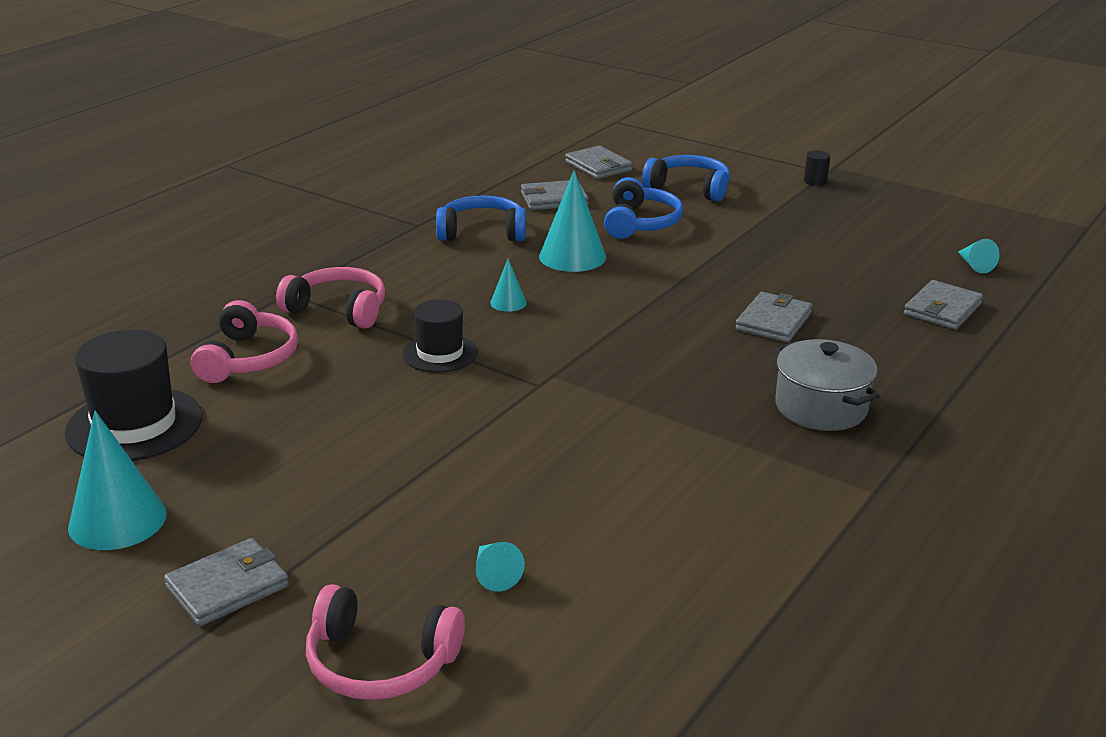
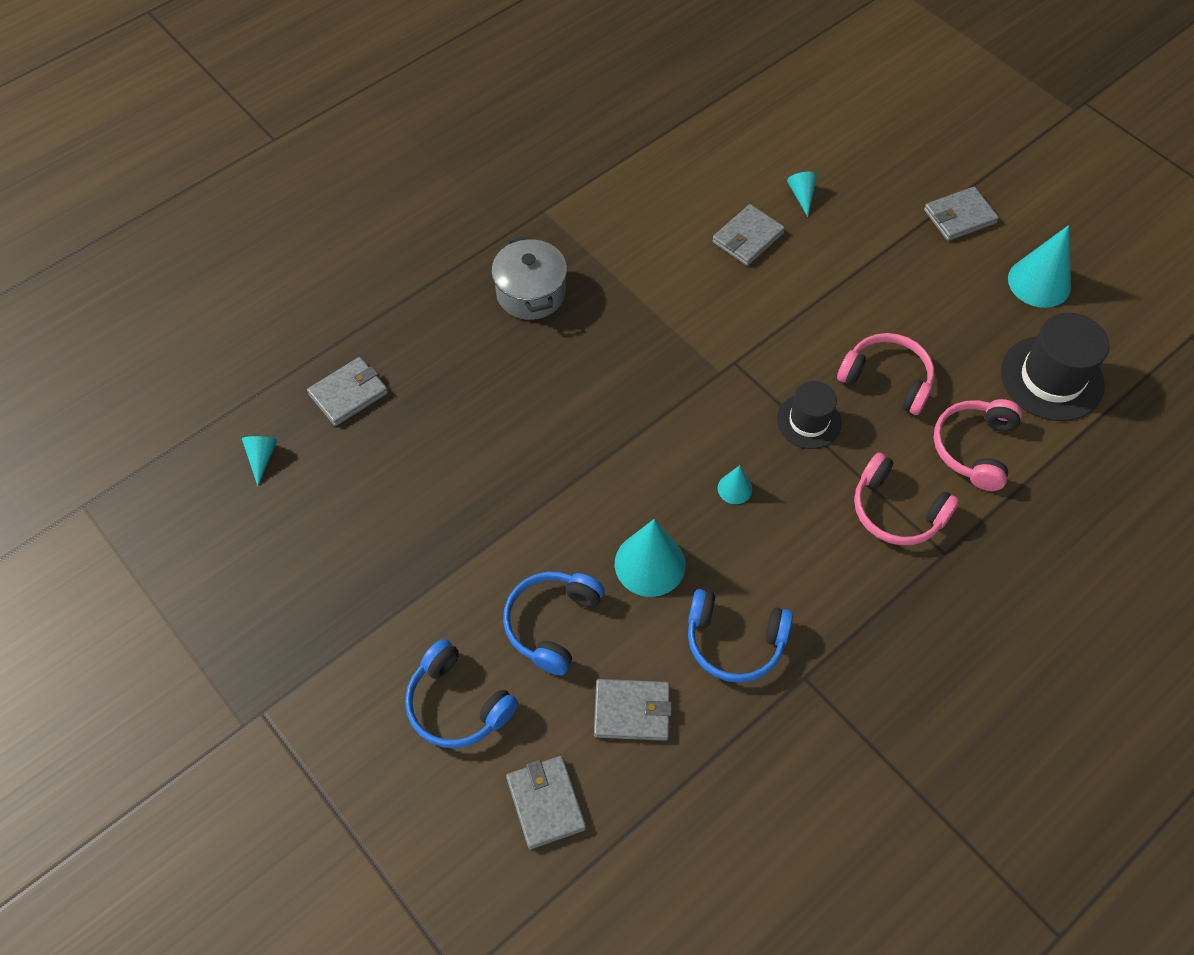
camera: 165 degrees left, 30 degrees up
pink headphones [306,584,465,700] -> pink headphones moved to [837,333,934,415]
grey wallet [735,292,813,343] -> grey wallet moved to [712,204,785,266]
black cylinder [804,150,830,186] -> none

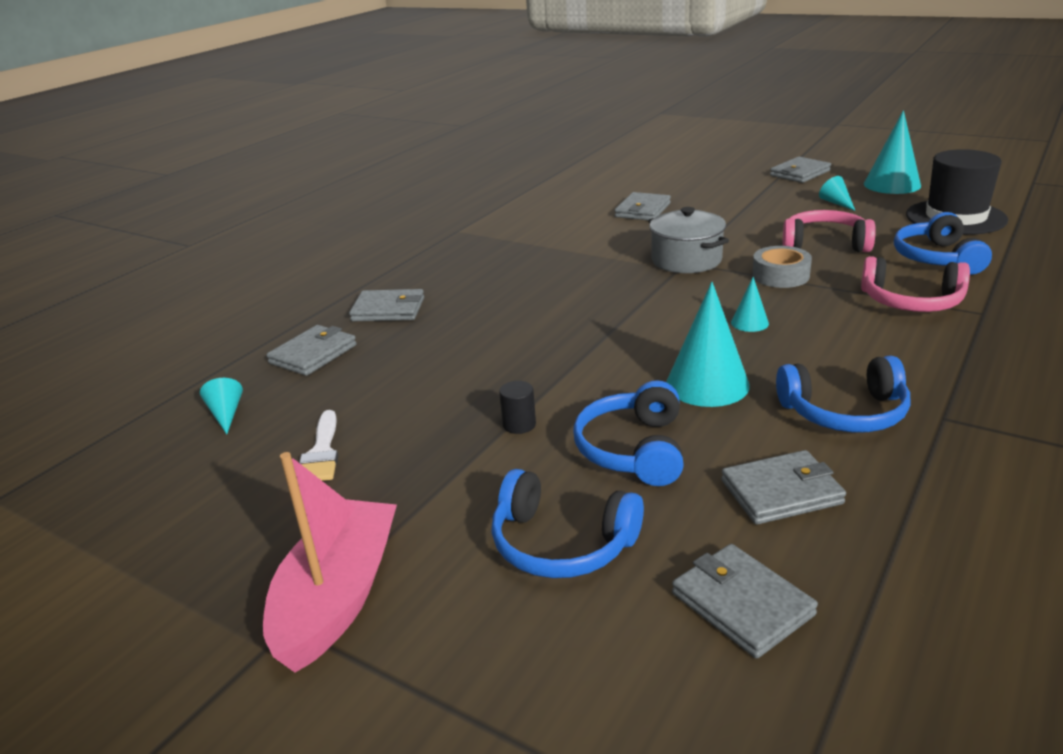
camera: 15 degrees left, 30 degrees down
grey pot [491,235,567,320] -> grey pot moved to [648,207,729,273]
black hat [776,381,842,449] -> grey tape [752,246,812,288]
turquoise cone [787,172,817,217] -> turquoise cone moved to [819,176,855,211]
pink headphones [934,399,1022,491] -> blue headphones [894,212,992,275]
none -> pink boat [263,452,397,673]
none -> white brush [299,410,338,481]
none -> grey wallet [349,289,424,321]
none -> black cylinder [499,381,536,434]

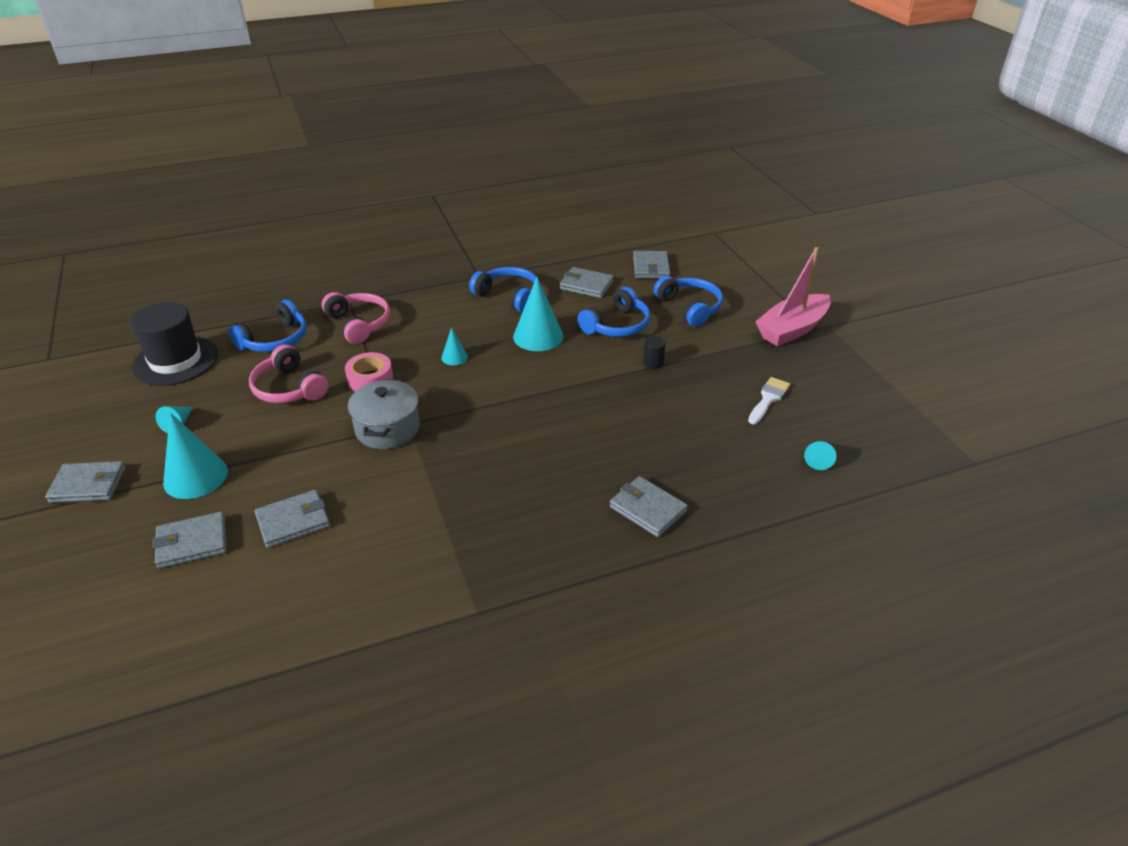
camera: 145 degrees left, 10 degrees up
grey wallet [266,325,357,376] -> grey wallet moved to [152,512,227,569]
grey tape [752,246,812,288] -> pink tape [345,352,393,391]
turquoise cone [864,110,921,194] -> turquoise cone moved to [163,412,228,499]

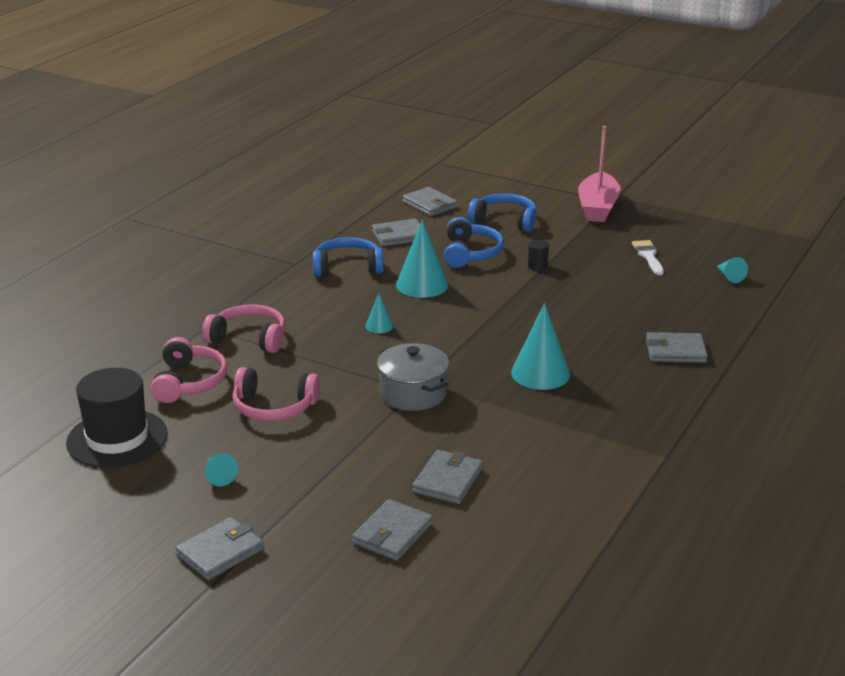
camera: 40 degrees left, 10 degrees down
turquoise cone [163,412,228,499] -> turquoise cone moved to [511,303,570,390]
blue headphones [228,300,307,352] -> pink headphones [151,337,227,403]
pink tape [345,352,393,391] -> none

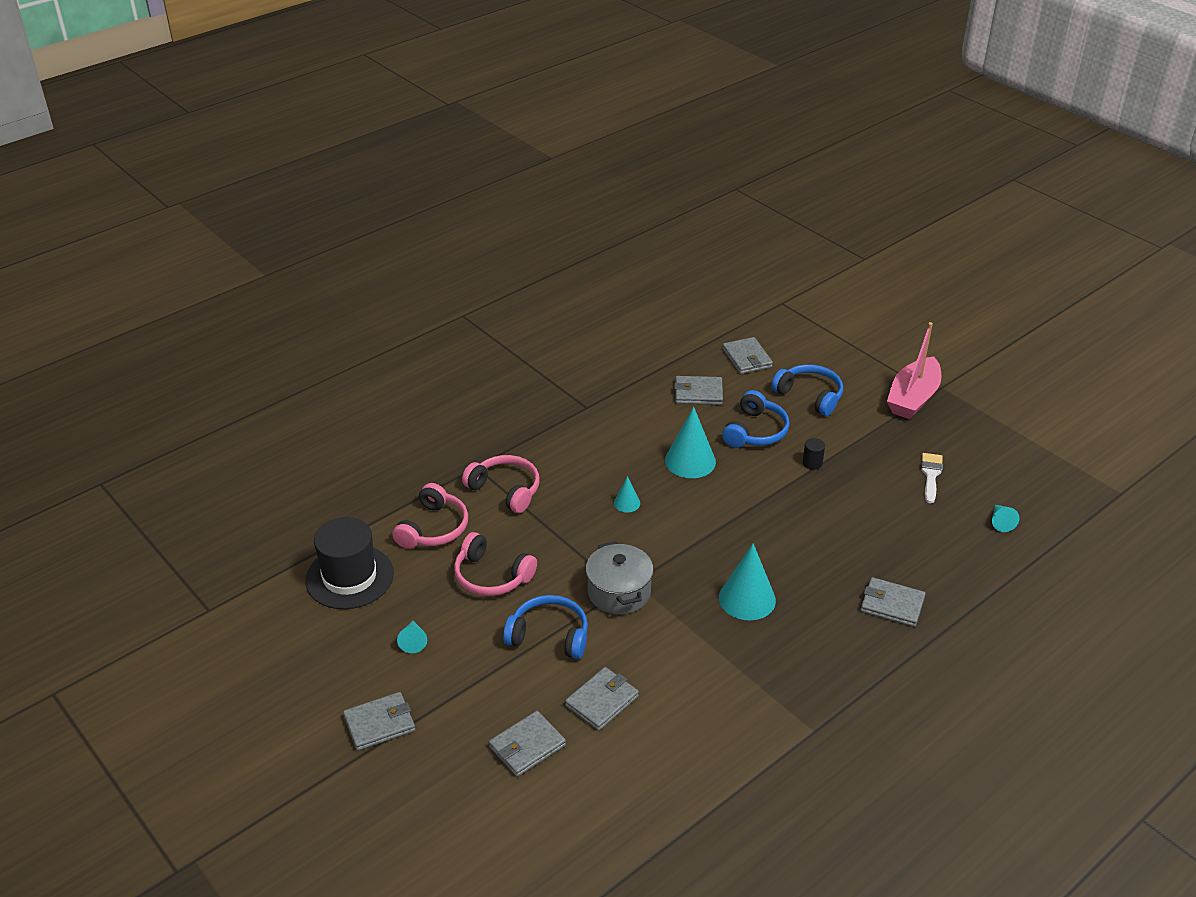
camera: 20 degrees right, 10 degrees up
blue headphones [312,237,384,277] -> blue headphones moved to [503,595,588,659]

